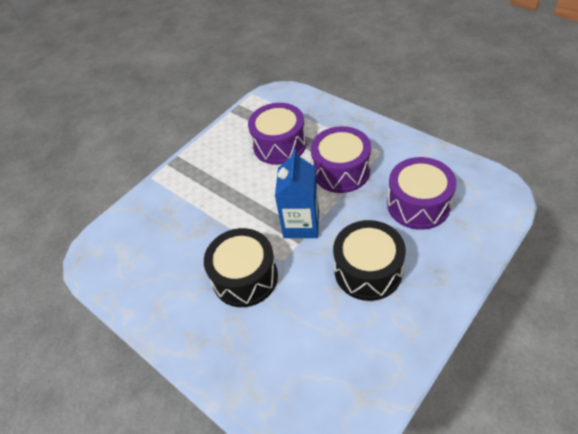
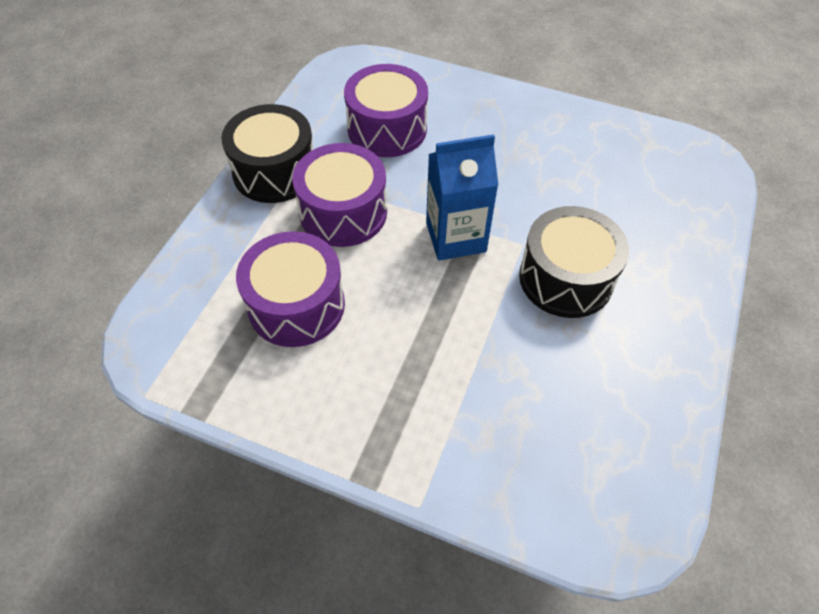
camera: 115 degrees left, 5 degrees up
black drum [333,220,406,301] -> black drum moved to [221,104,313,203]

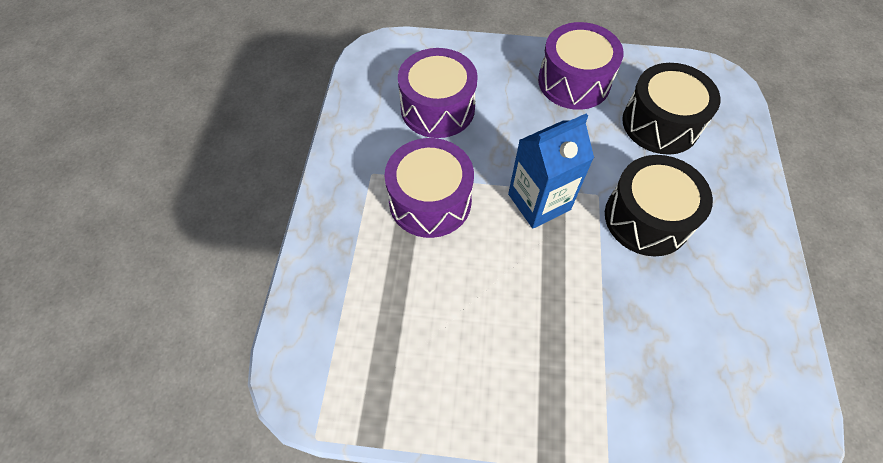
camera: 15 degrees left, 5 degrees up
black drum [221,104,313,203] -> black drum moved to [622,63,721,155]
purple drum [236,231,345,347] -> purple drum moved to [538,22,624,110]

